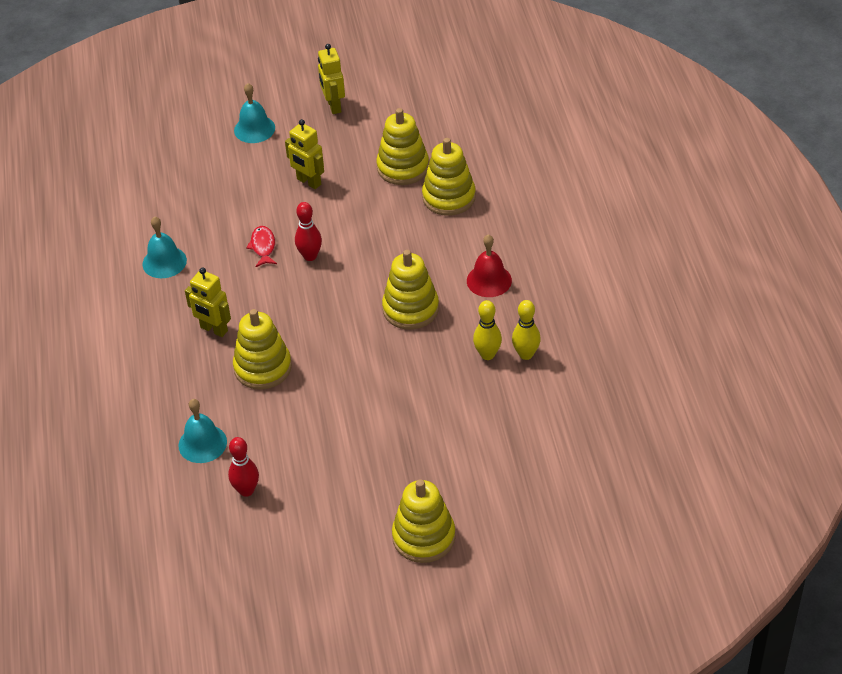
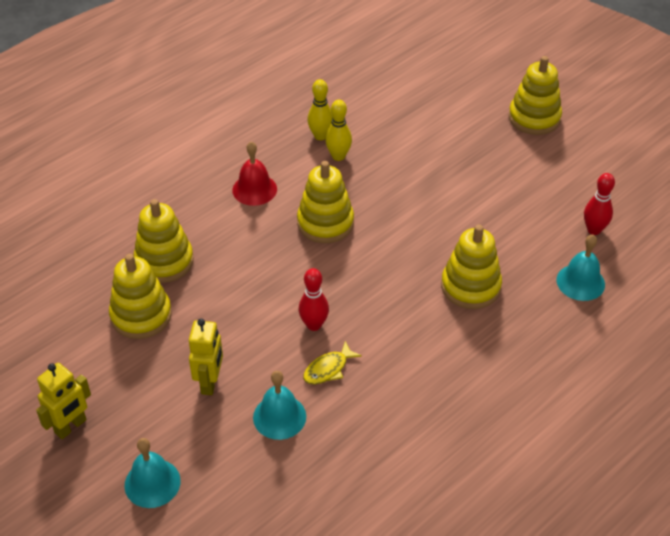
camera: 125 degrees left, 0 degrees up
turquoise bell [142,216,187,278] -> turquoise bell moved to [253,371,306,440]
yellow robot [185,267,231,337] -> none
red fish [246,226,277,267] -> yellow fish [303,341,362,384]

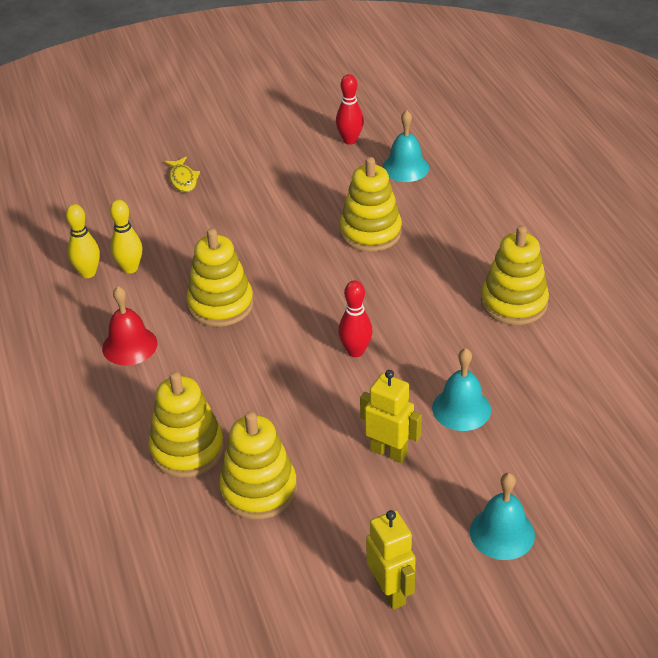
camera: 65 degrees left, 5 degrees down
yellow fish [303,341,362,384] -> yellow fish moved to [164,157,200,192]
yellow stacking toy [509,56,562,135] -> yellow stacking toy moved to [481,225,549,325]

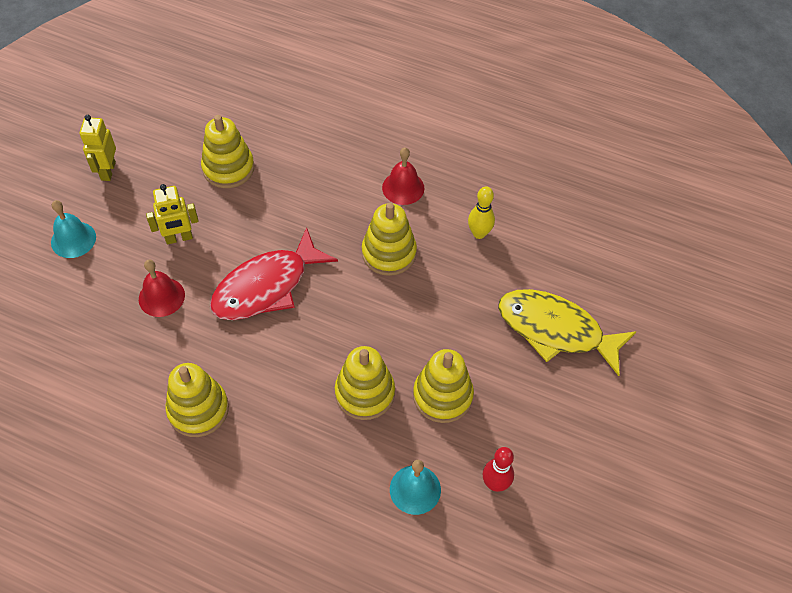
camera: 130 degrees right, 15 degrees up
yellow bowling pin [66,204,100,278] -> none
yellow stacking toy [148,371,224,478] -> yellow stacking toy moved to [413,349,474,423]
yellow fish [164,157,200,192] -> yellow fish [498,289,636,376], size x2.36
red bowling pin [338,280,373,357] -> red fish [210,227,338,320]
yellow robot [366,510,416,610] -> yellow robot turned 75 degrees clockwise [80,115,116,181]
turquoise bell [432,348,491,431] -> red bell [139,259,185,317]

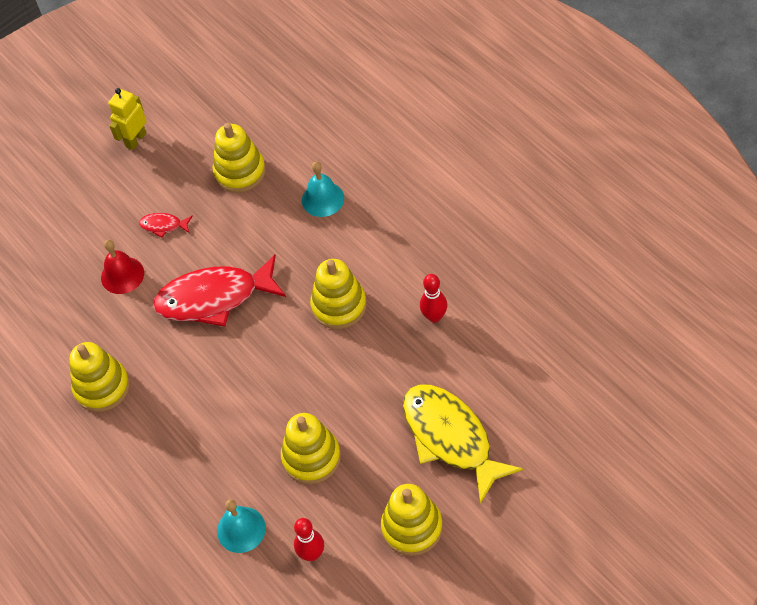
camera: 35 degrees right, 0 degrees up
turquoise bell [51,200,96,258] -> turquoise bell moved to [302,161,344,217]
yellow robot [146,184,199,244] -> red fish [139,213,193,238]
yellow stacking toy [335,346,395,420] -> yellow stacking toy moved to [381,484,443,556]
red bell [382,148,424,205] -> none
yellow bowling pin [468,186,495,239] -> red bowling pin [420,274,448,323]

